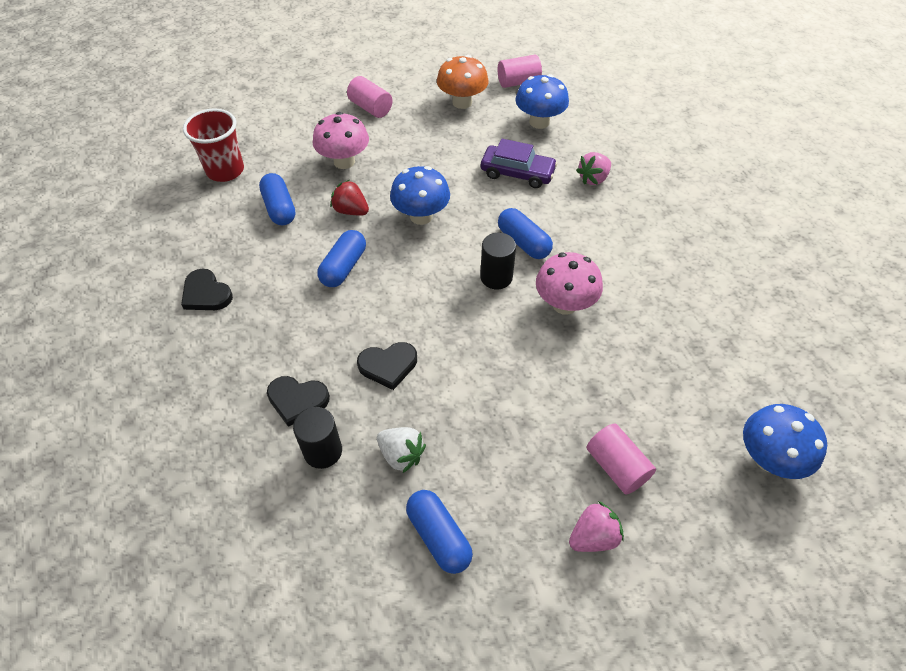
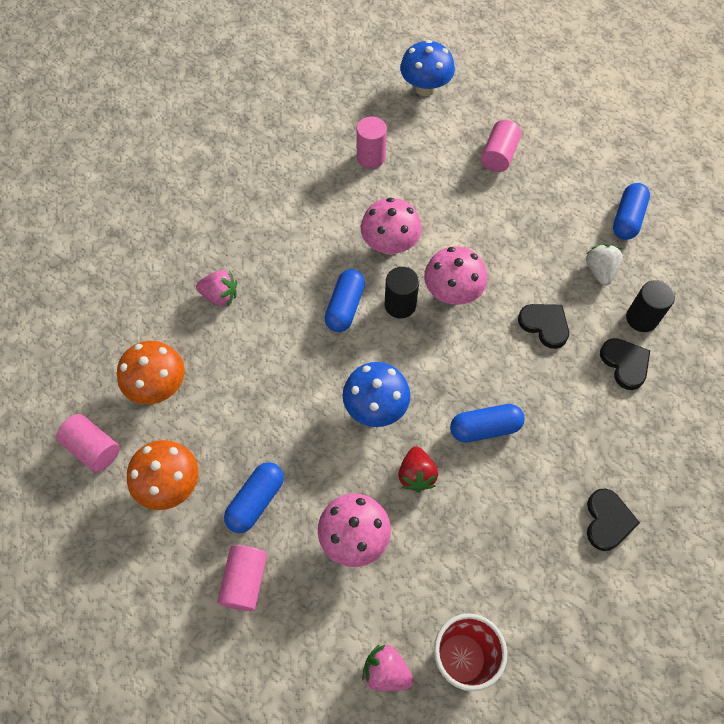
camera: 125 degrees left, 10 degrees up
blue capsule [259,173,295,225] -> blue capsule moved to [224,462,284,533]
purple car [481,139,558,188] -> none
blue mushroom [515,74,569,129] -> orange mushroom [117,341,185,405]
pink strawberry [569,501,624,552] -> pink strawberry moved to [362,644,414,691]
none -> pink cylinder [356,116,387,169]
none -> pink mushroom [424,246,487,305]

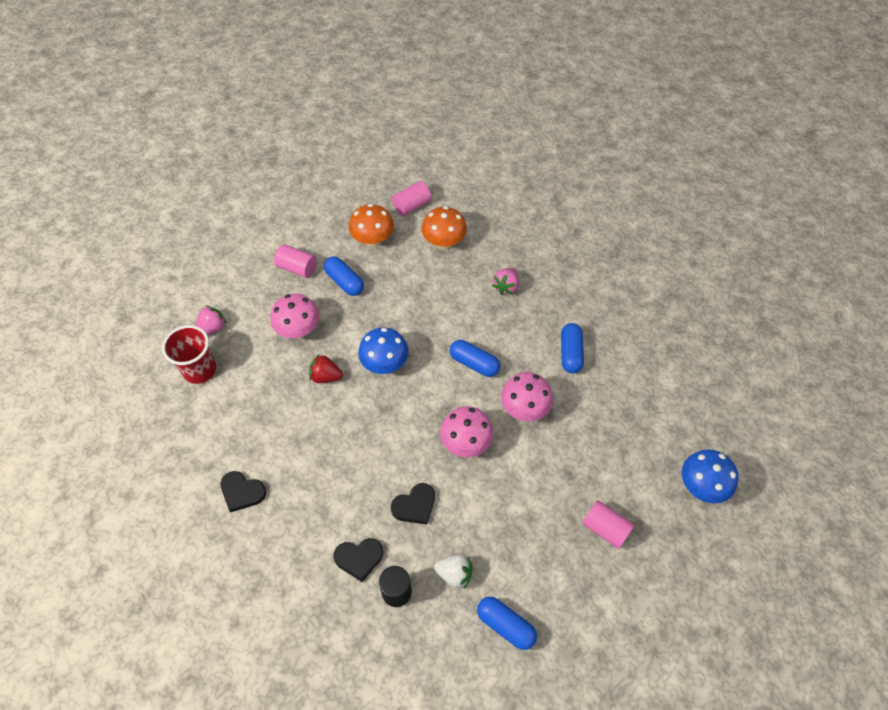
camera: 105 degrees right, 5 degrees down
pink cylinder [356,116,387,169] -> none
black cylinder [384,267,419,319] -> none
blue capsule [450,404,525,443] -> blue capsule moved to [561,323,584,373]

